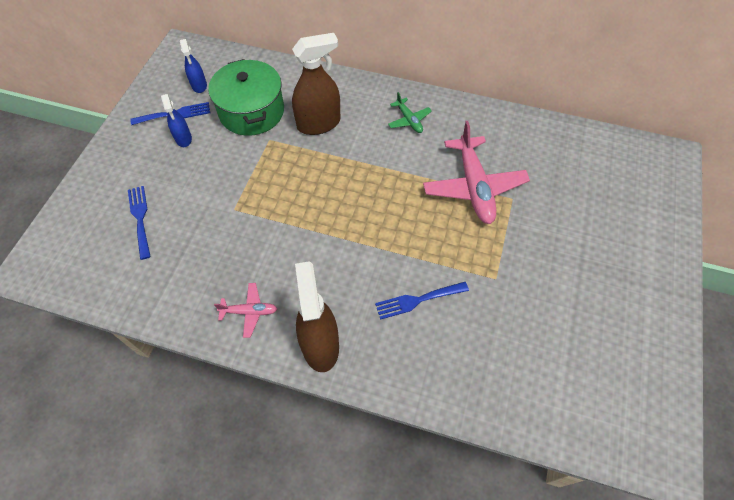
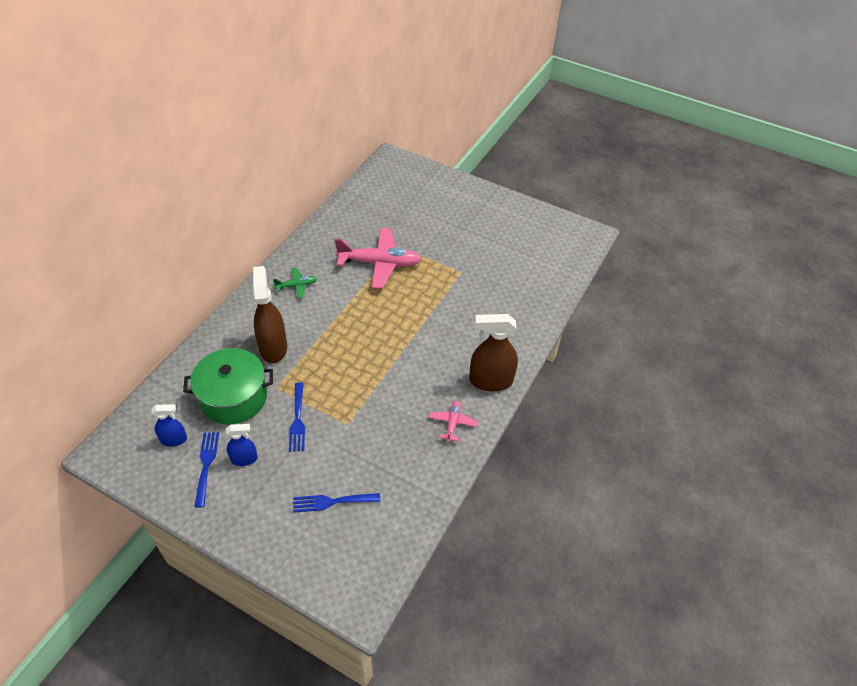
camera: 80 degrees left, 10 degrees down
blue fork [375,282,469,320] -> blue fork moved to [289,383,305,452]

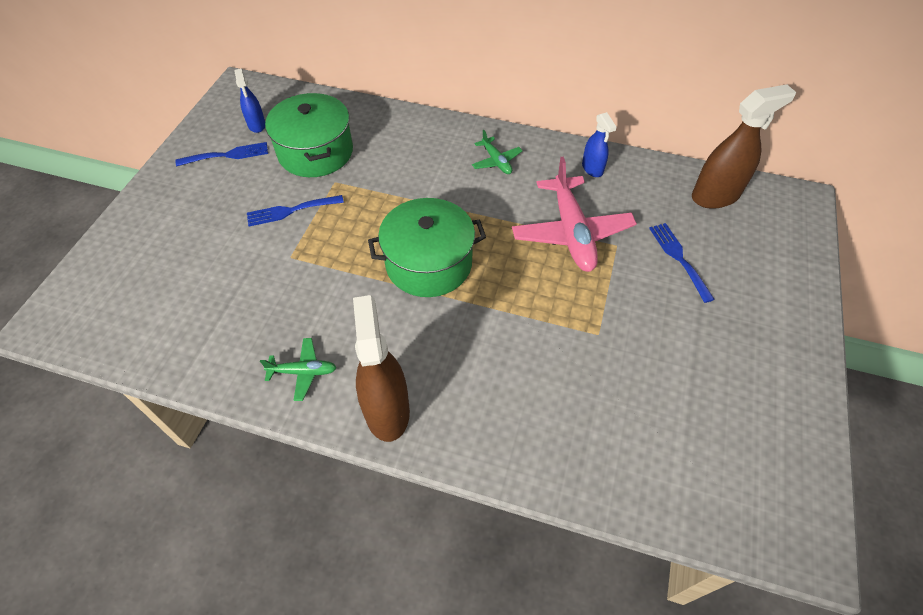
camera: 80 degrees right, 5 degrees up
blue spray bottle [226,424,258,466] -> blue spray bottle moved to [582,112,617,177]
brown spray bottle [253,266,287,363] -> brown spray bottle moved to [692,84,796,209]
blue fork [293,493,380,513] -> blue fork moved to [649,223,715,303]
pink plane [429,400,478,442] -> green plane [260,338,337,401]
none -> green pot [368,198,486,297]

